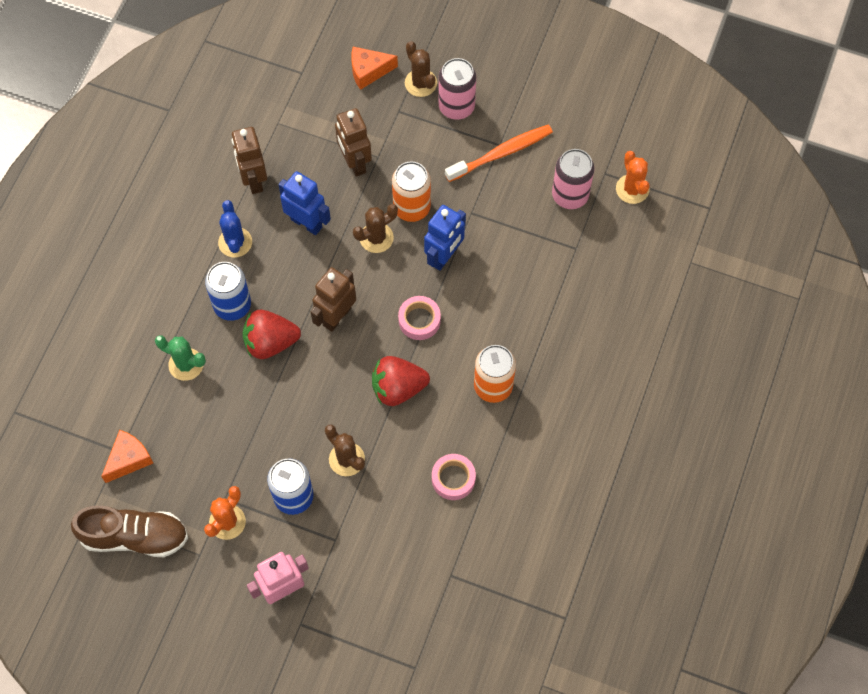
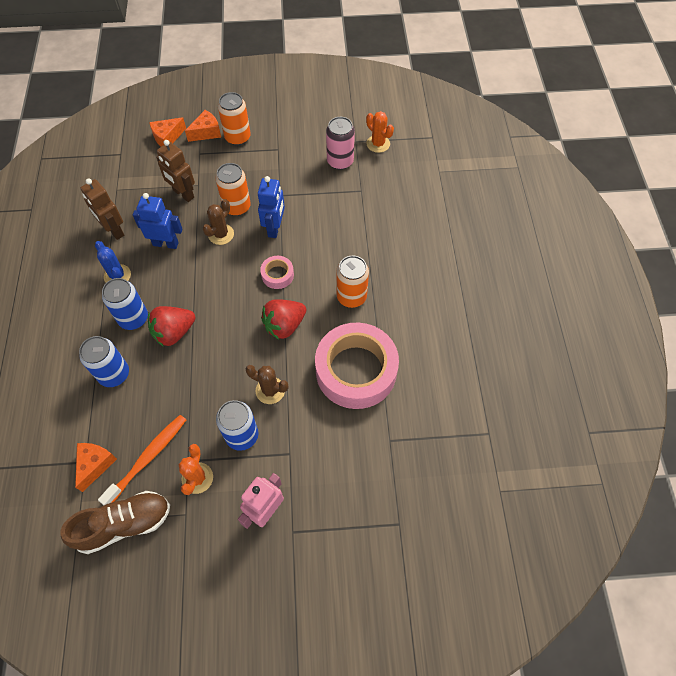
camera: 25 degrees left, 5 degrees down
green cactus [155,335,206,381] -> blue can [79,336,129,387]
brown robot [311,267,356,332] -> none
brown cactus [405,41,437,97] -> orange cheese [185,110,221,142]
pink tape [432,454,476,500] -> pink tape [315,323,399,409], size x2.30
pink can [439,58,476,120] -> orange can [218,92,251,145]
orange toothbrush [445,125,553,182] -> orange toothbrush moved to [98,415,186,505]

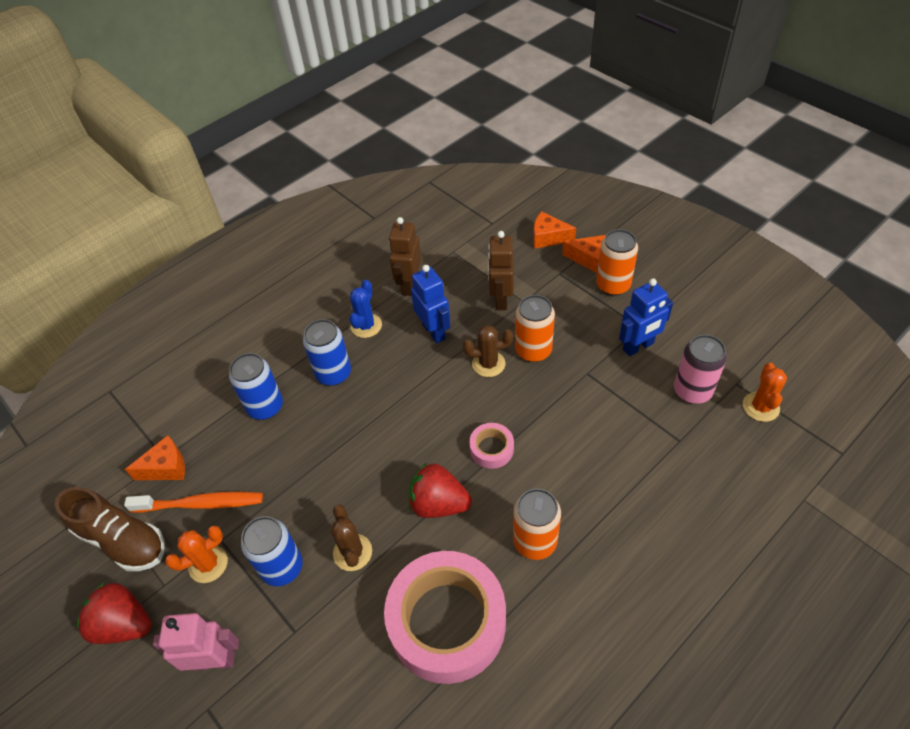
camera: 55 degrees right, 10 degrees down
red strawberry [148,306,195,347] -> red strawberry moved to [76,583,152,644]
blue robot [258,176,285,238] -> blue robot moved to [619,278,673,356]

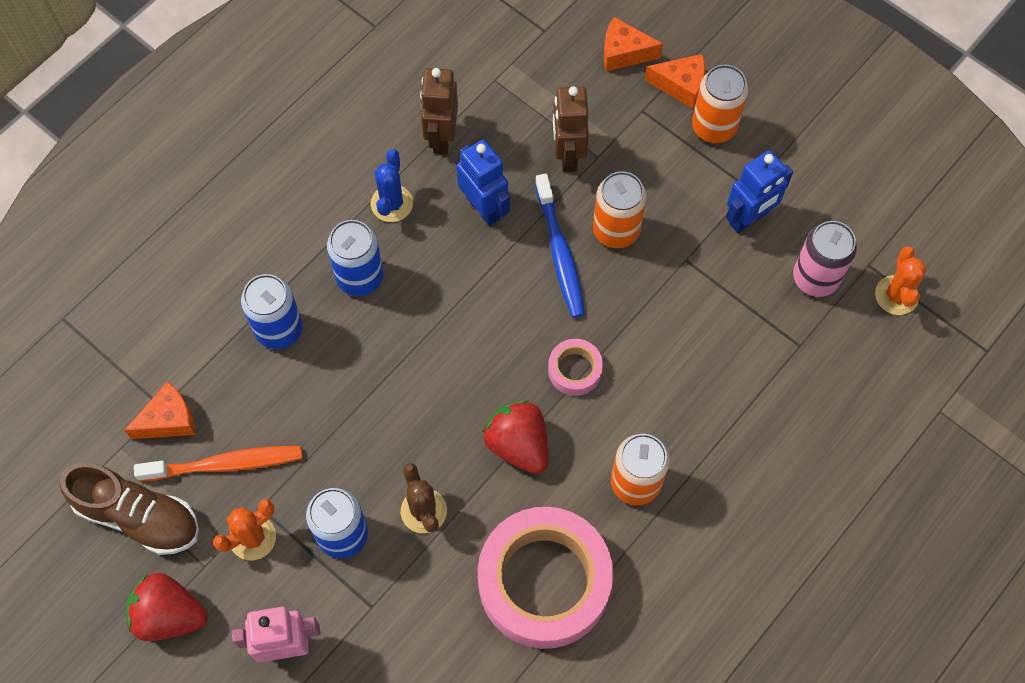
camera: 10 degrees left, 15 degrees up
red strawberry [409,463,472,518] -> red strawberry turned 45 degrees clockwise [482,400,548,474]
brown cactus [463,325,513,377] -> blue toothbrush [535,173,585,318]

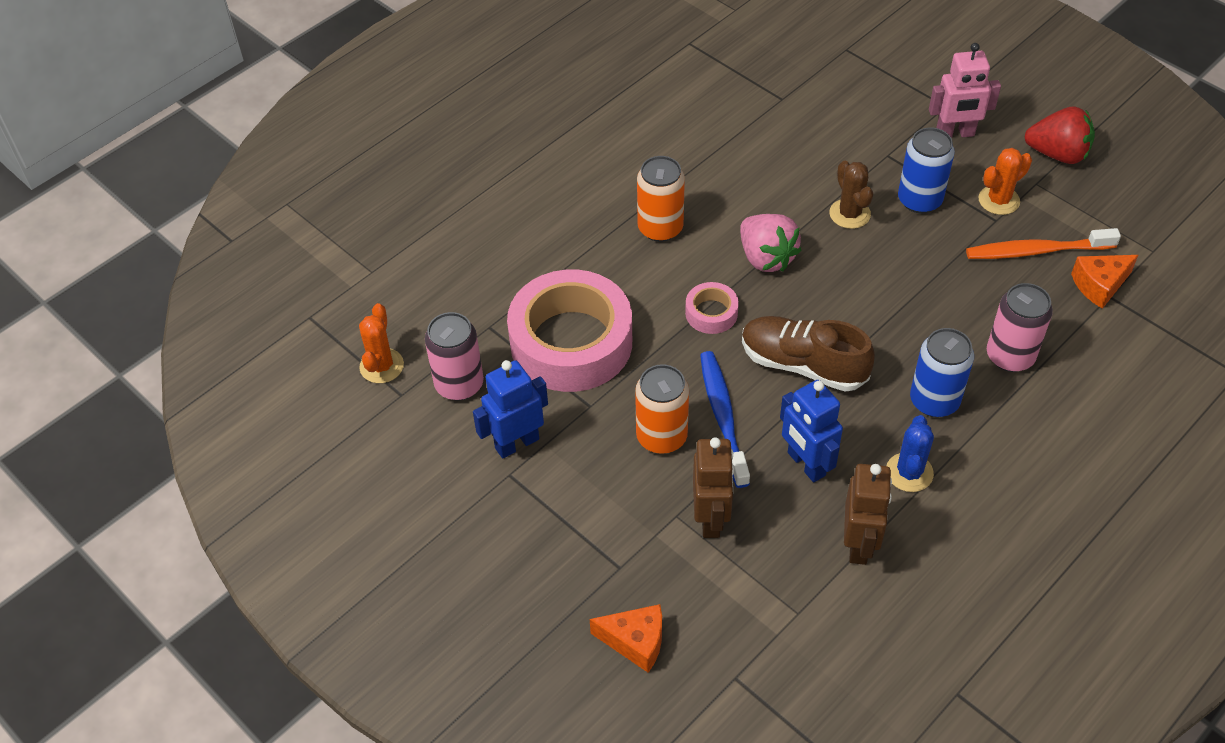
camera: 175 degrees left, 15 degrees down
brown shoe [60,463,199,555] -> brown shoe moved to [742,316,875,392]
blue can [241,274,302,349] -> pink can [987,283,1053,372]
pink tape [478,507,613,649] -> pink tape moved to [507,270,632,392]
red strawberry [482,400,548,474] -> pink strawberry [740,214,801,272]
orange cheese [645,54,705,109] -> none
orange can [692,65,748,143] -> none

